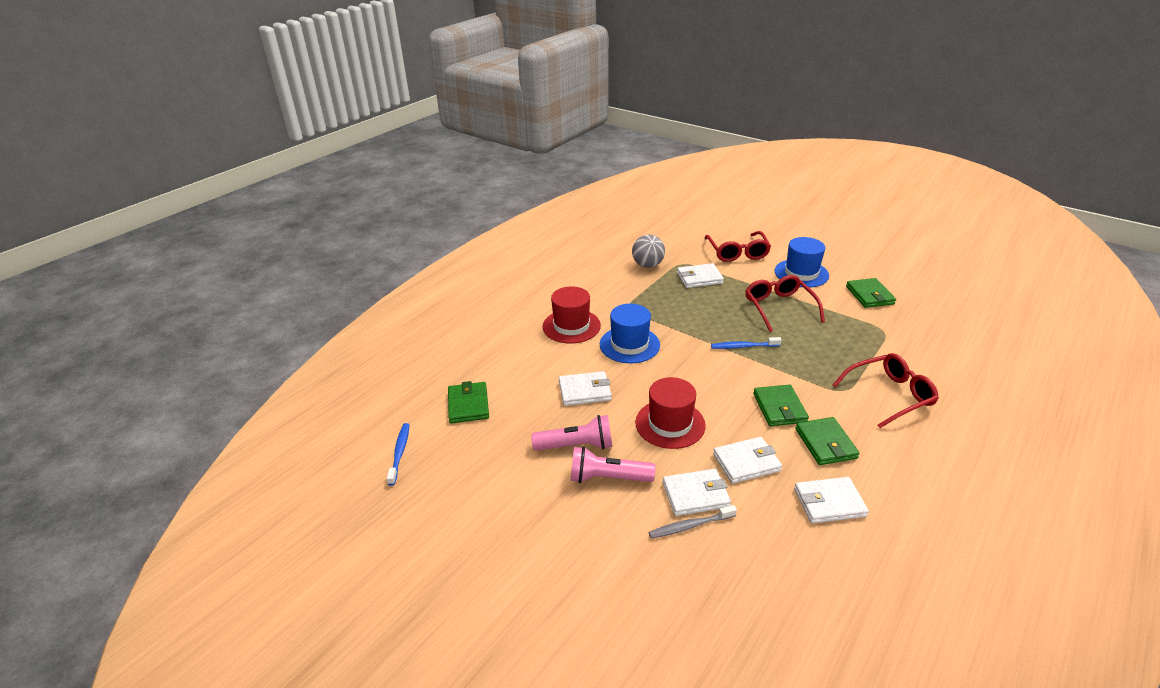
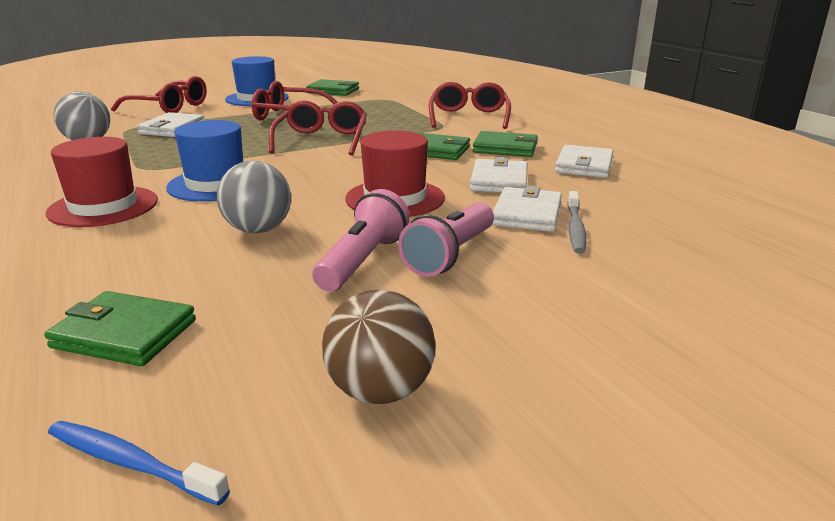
camera: 65 degrees left, 10 degrees down
white wallet [559,371,612,406] -> grey ball [217,161,291,233]
blue toothbrush [711,337,782,349] -> red glasses [269,100,367,156]
none -> brown ball [322,290,436,404]

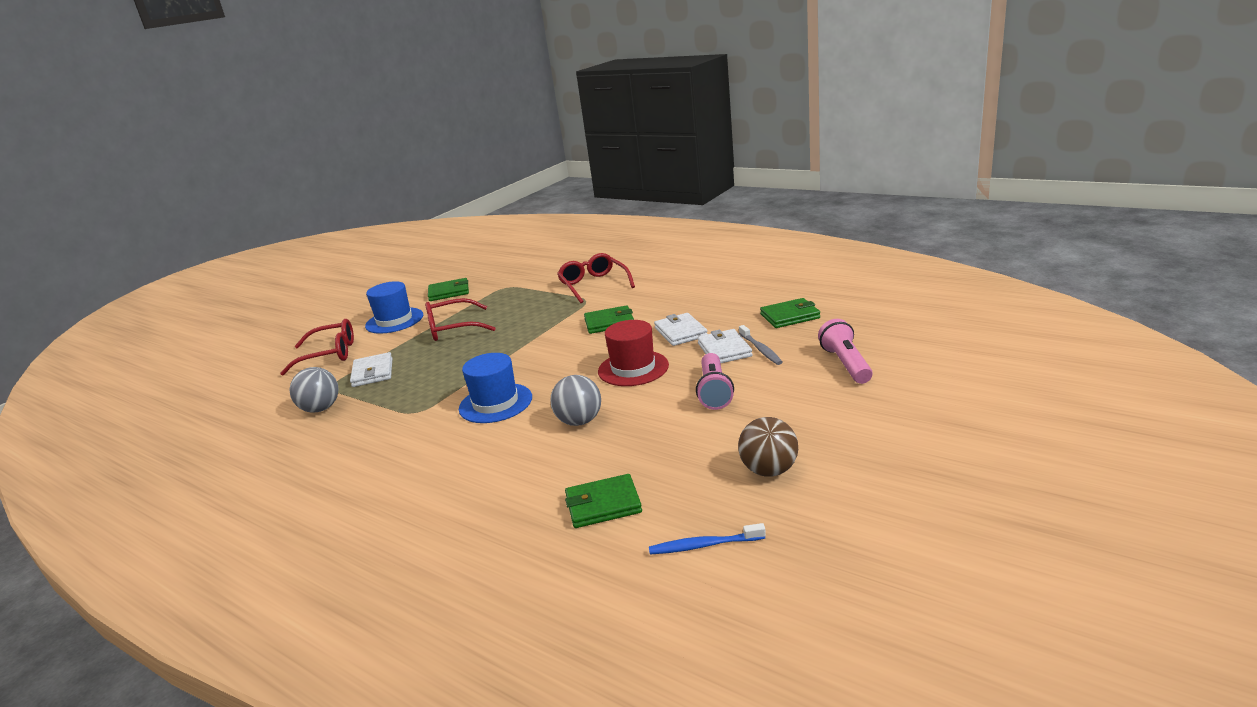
camera: 25 degrees left, 0 degrees up
red hat [46,137,158,227] -> none
red glasses [269,100,367,156] -> none
pink flashlight [312,189,410,292] -> pink flashlight moved to [818,319,873,384]
green wallet [473,131,538,157] -> green wallet moved to [760,298,820,328]
white wallet [555,145,613,178] -> none

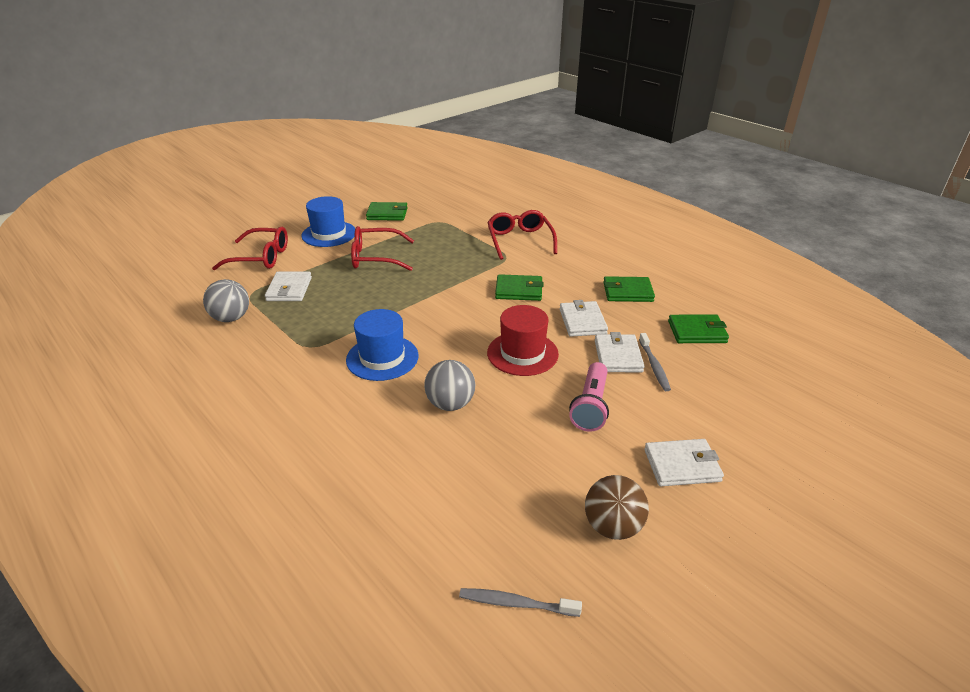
camera: 10 degrees right, 10 degrees up
green wallet [565,474,642,528] -> green wallet moved to [603,276,655,302]
blue toothbrush [649,523,766,555] -> grey toothbrush [459,588,582,617]
pink flashlight [818,319,873,384] -> none
none -> white wallet [644,439,724,486]

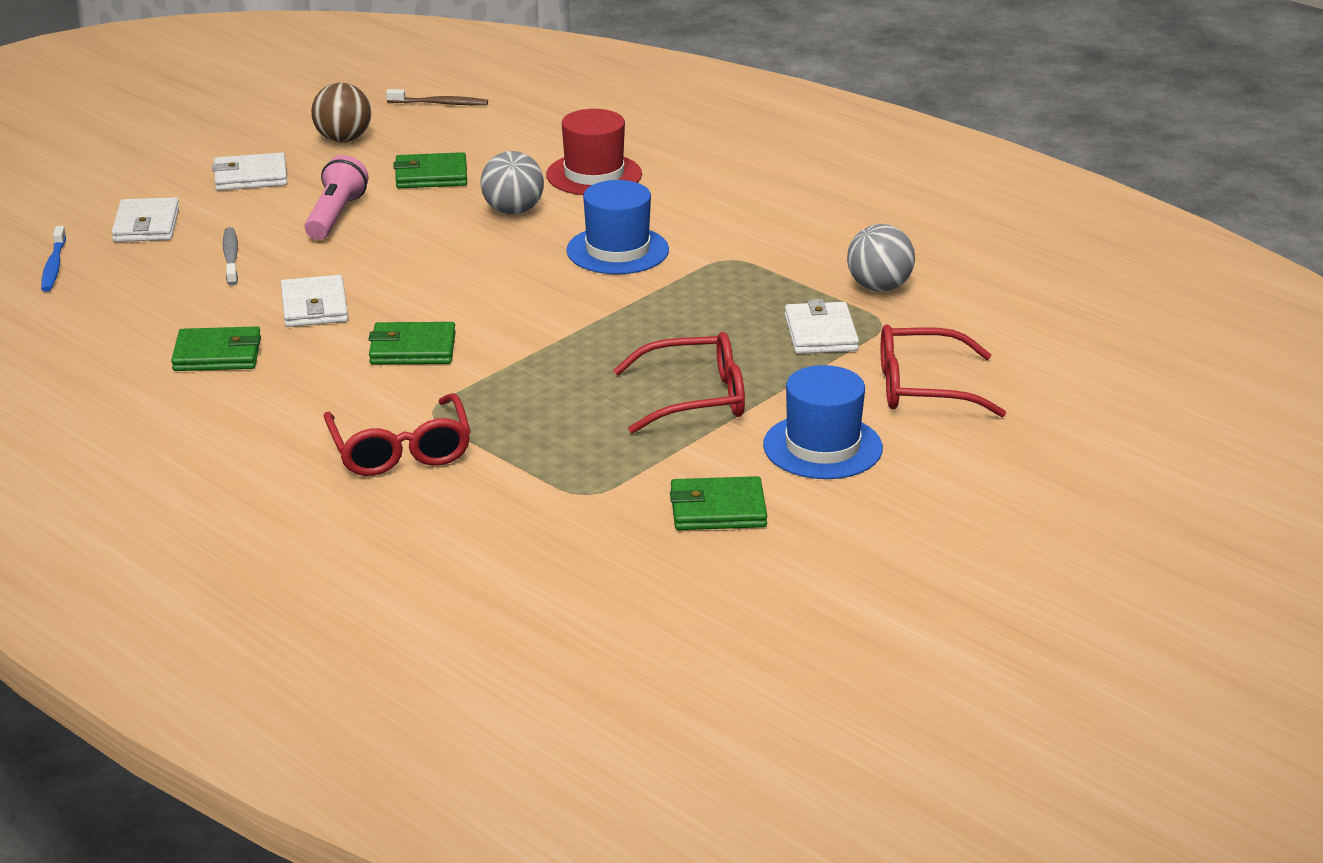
camera: 175 degrees right, 5 degrees down
grey toothbrush [459,588,582,617] -> brown toothbrush [386,89,488,105]
red hat [487,305,559,376] -> red hat moved to [546,109,642,195]
white wallet [595,332,644,372] -> white wallet moved to [111,197,179,242]
green wallet [668,314,729,343] -> green wallet moved to [393,152,467,188]
none -> blue toothbrush [41,226,66,292]

